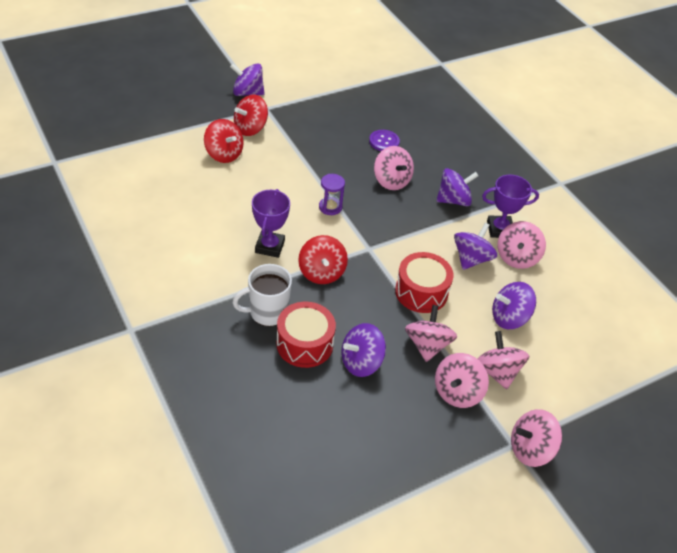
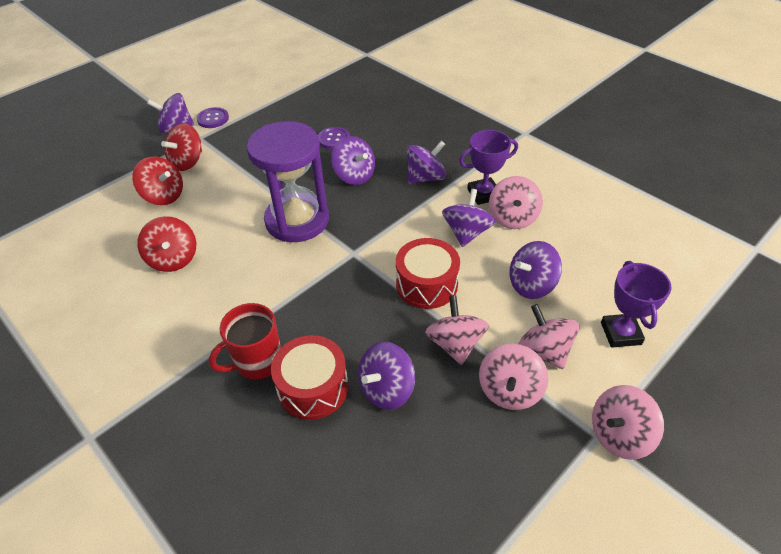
camera: 10 degrees left, 0 degrees up
white mug [232,264,292,326] -> red mug [209,303,281,380]
purple trophy [252,189,290,258] -> purple trophy moved to [601,261,672,348]
red spinning top [298,235,348,284] -> red spinning top moved to [137,216,196,272]
purple hourglass [319,174,345,215] -> purple hourglass [246,121,329,242], size x2.41
pink spinning top [374,146,414,190] -> purple spinning top [331,136,375,185]
none -> purple button [197,107,229,128]

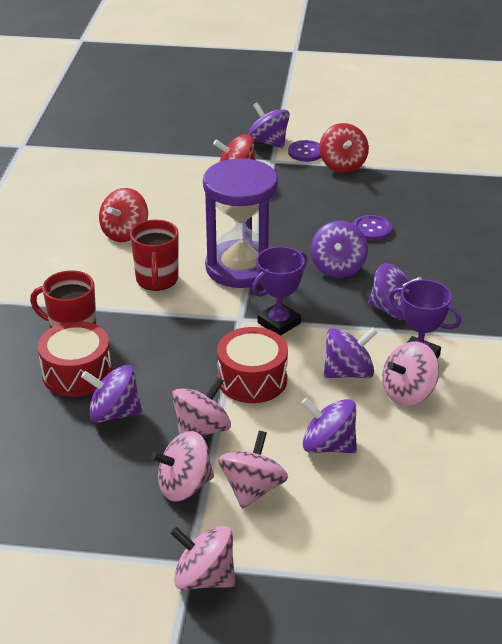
camera: 50 degrees right, 10 degrees down
red spinning top [132,157,183,205] -> red spinning top moved to [319,123,369,173]
purple trophy [601,261,672,348] -> purple trophy moved to [252,247,307,336]
none -> red mug [130,220,179,291]

